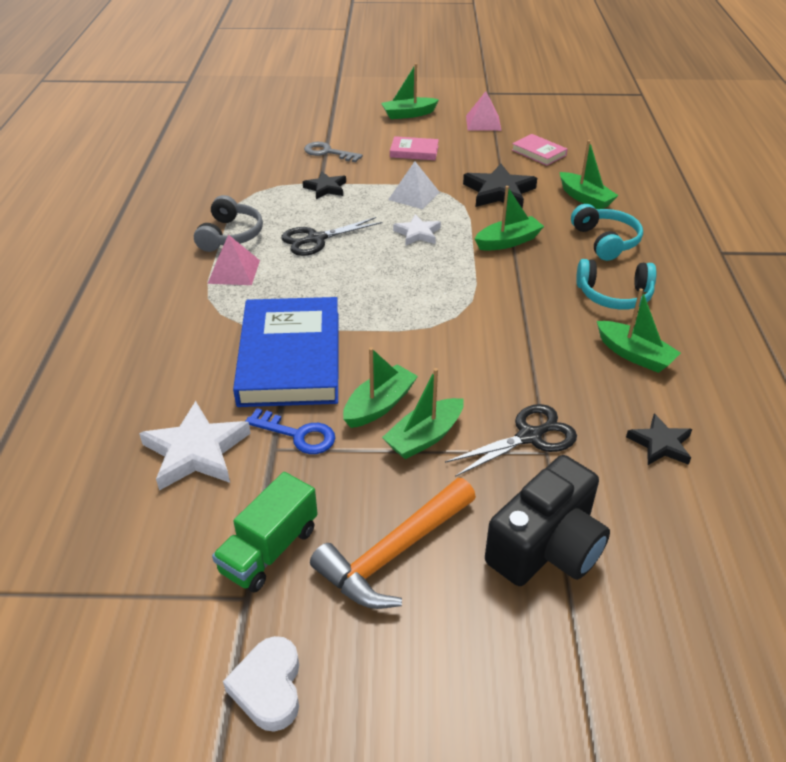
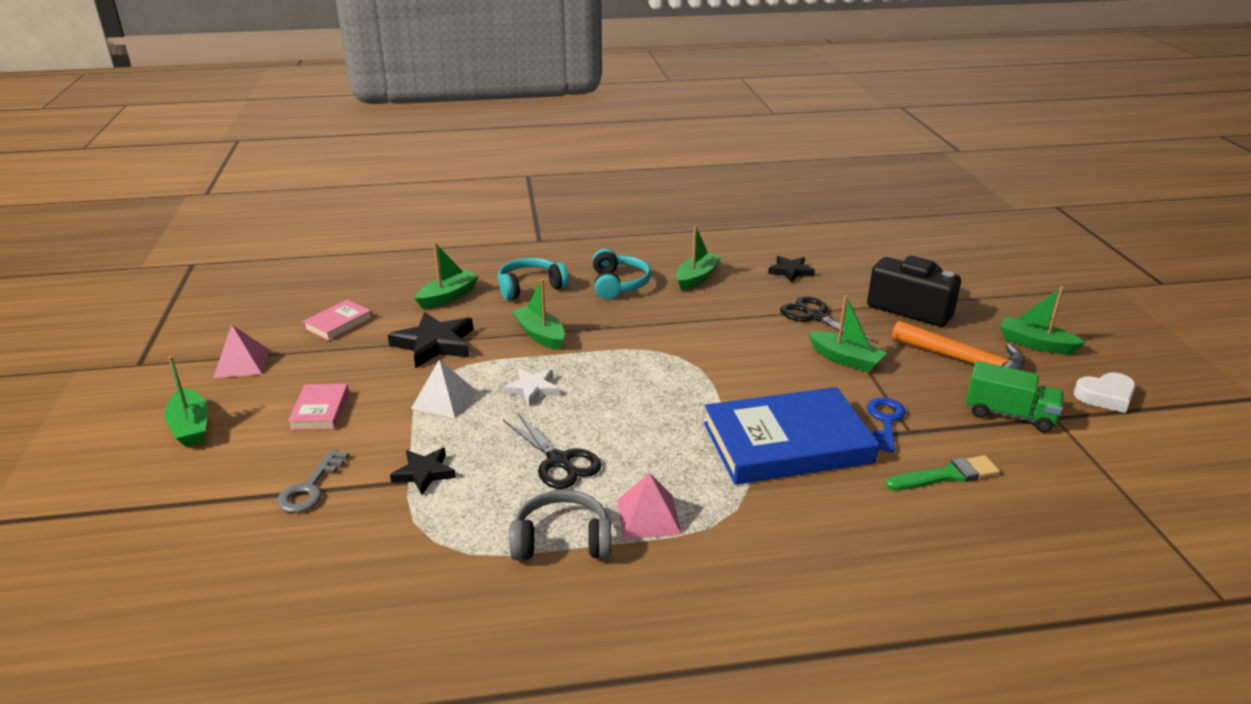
camera: 100 degrees left, 10 degrees down
white star [139,401,251,491] -> green brush [885,455,1000,490]
green boat [343,347,418,428] -> green boat moved to [1000,286,1086,354]

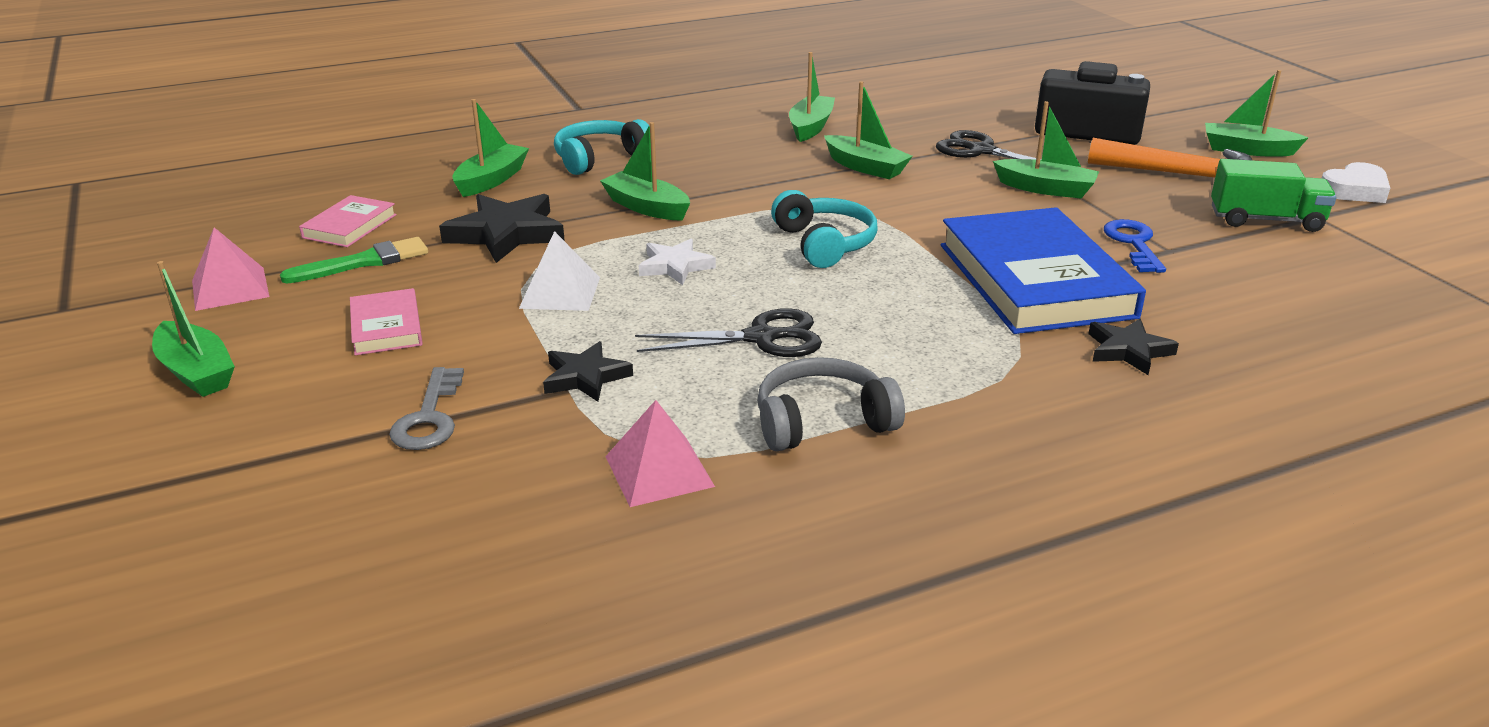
camera: 15 degrees left, 0 degrees up
black scissors [503,412,602,489] -> black scissors turned 45 degrees counterclockwise [635,308,822,357]
turquoise headphones [592,249,651,300] -> turquoise headphones moved to [771,190,878,268]
pink pyramid [617,473,682,539] -> pink pyramid moved to [605,400,715,507]
blue book [704,387,879,485] -> blue book turned 75 degrees counterclockwise [941,207,1146,334]
black star [768,256,815,283] -> black star moved to [1088,319,1179,375]
green brush [885,455,1000,490] -> green brush moved to [280,237,428,283]
none -> green boat [824,81,913,179]

